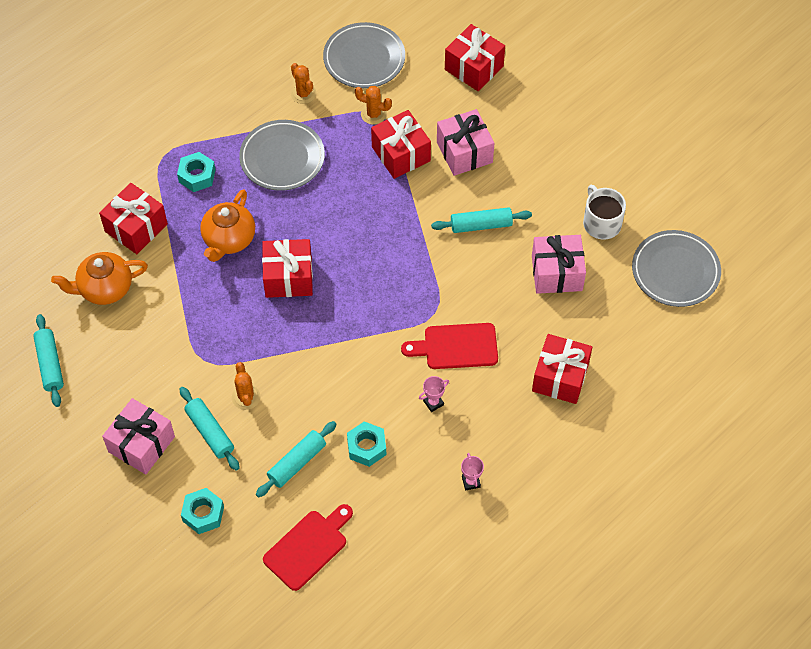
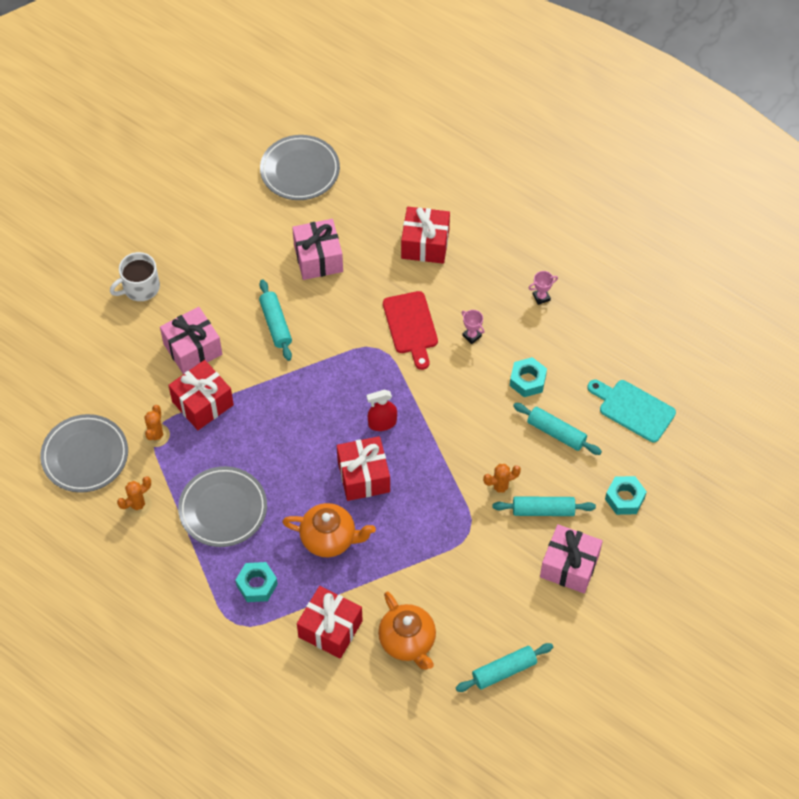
camera: 100 degrees left, 0 degrees up
turquoise rolling pin [180,387,240,471] -> turquoise rolling pin turned 45 degrees clockwise [492,496,596,516]
red cutting board [263,504,353,591] -> turquoise cutting board [587,380,676,442]
red gift [445,24,505,92] -> none
white mug [583,185,626,240] -> white mug moved to [110,252,160,301]
none -> red spray bottle [367,390,397,431]

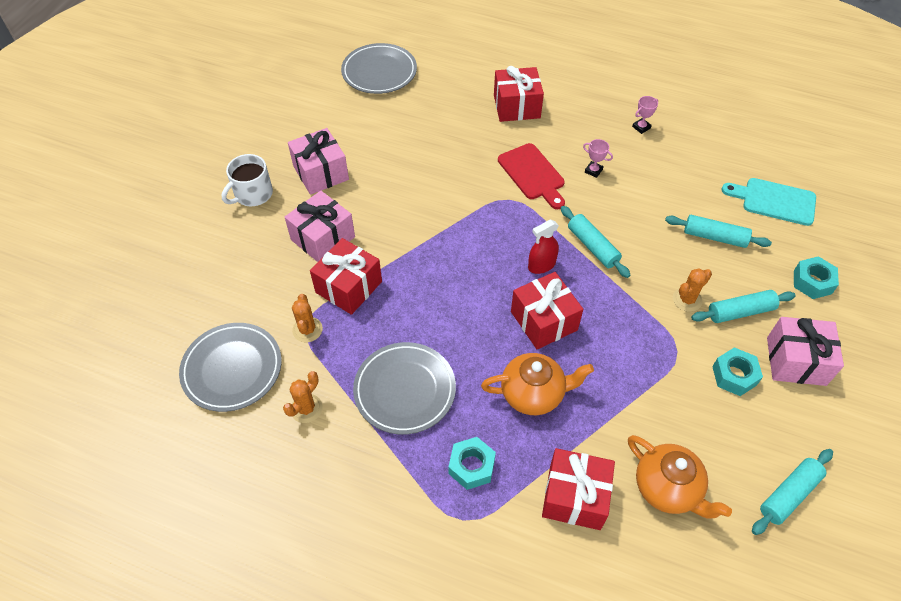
camera: 15 degrees left, 5 degrees down
turquoise rolling pin [259,280,292,361] -> turquoise rolling pin moved to [560,206,630,278]
pink gift [292,219,343,280] -> pink gift moved to [288,128,349,195]
turquoise nut [510,357,547,397] -> turquoise nut moved to [712,347,763,396]

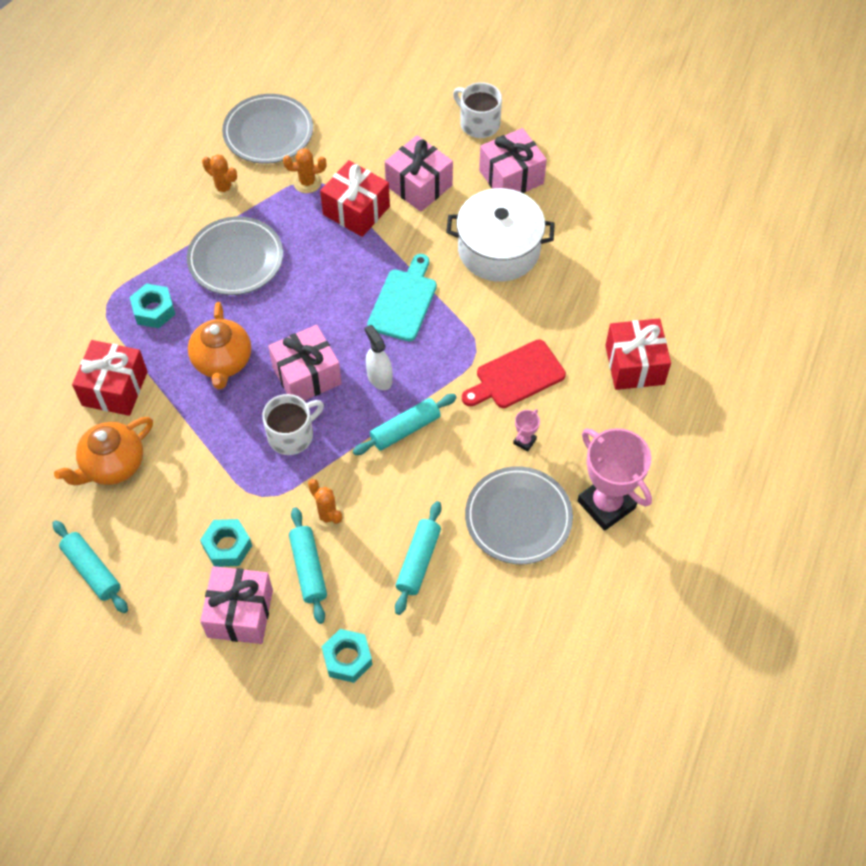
camera: 90 degrees right, 5 degrees up
grey plate [341,43,417,94] -> grey plate moved to [465,466,573,564]
red gift [511,272,583,349] -> pink gift [268,325,342,401]
red spray bottle [528,220,559,274] -> white spray bottle [365,325,392,390]
pink trophy [632,96,658,134] -> pink trophy [578,428,652,531], size x2.38
turquoise cutting board [722,178,816,226] -> turquoise cutting board moved to [367,254,437,342]
none -> white mug [262,394,324,455]
none -> white pot [446,188,555,282]

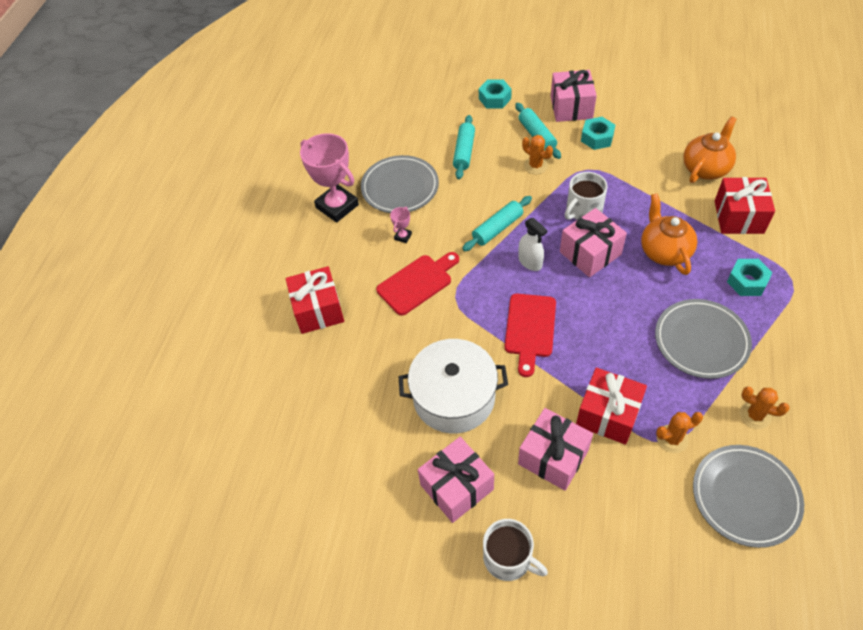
camera: 175 degrees right, 5 degrees down
turquoise rolling pin [52,520,128,613] -> none
turquoise cutting board [367,254,437,342] -> red cutting board [505,294,556,377]

